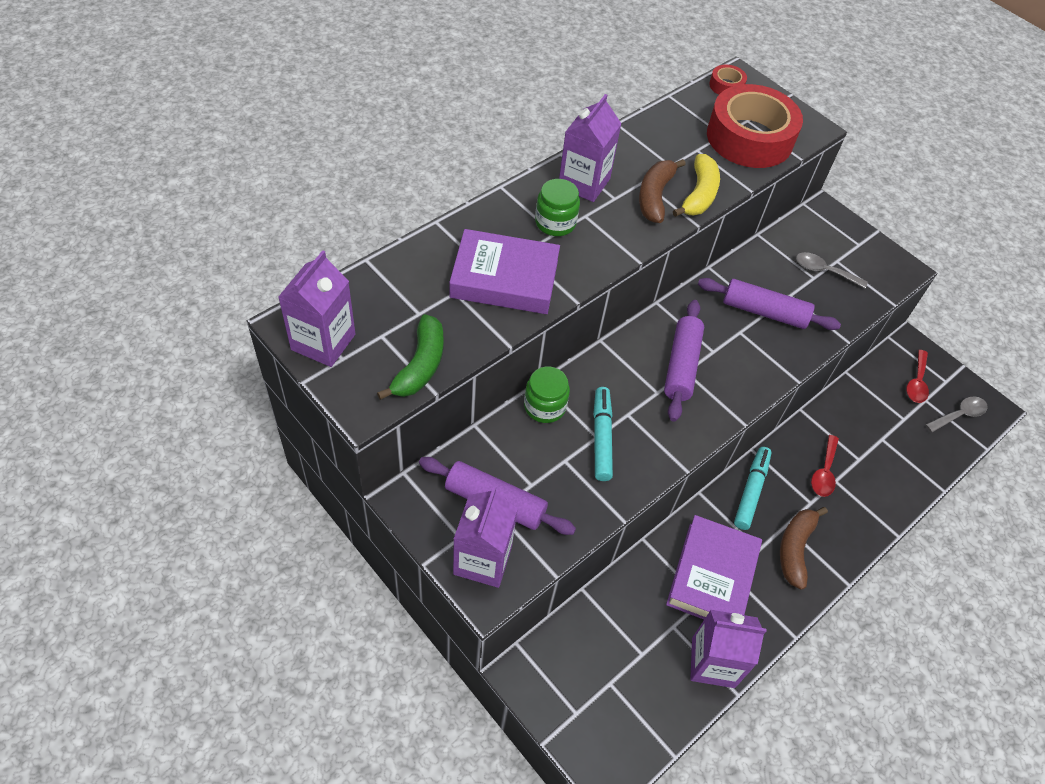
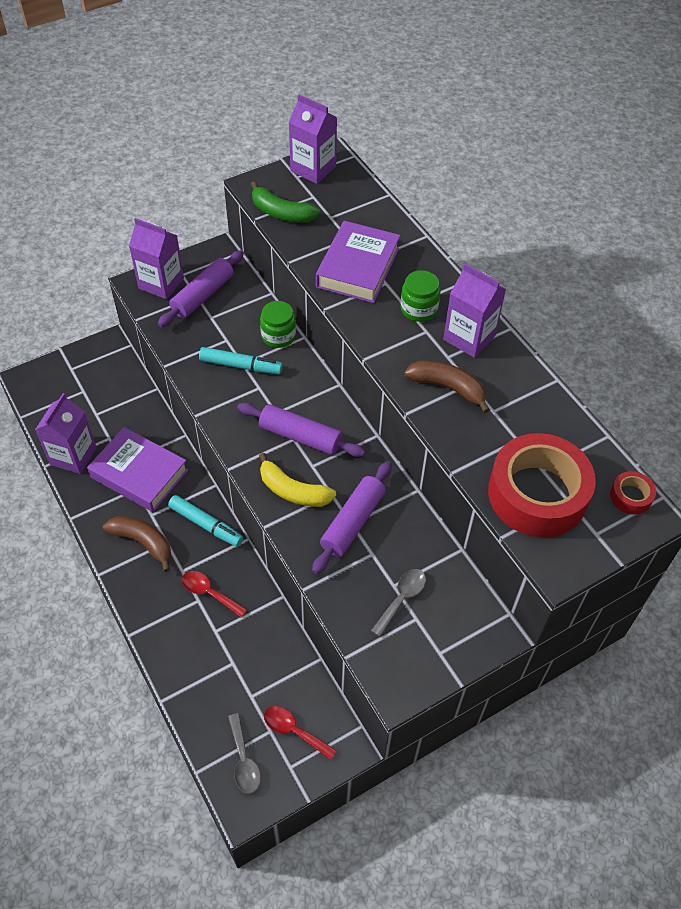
camera: 105 degrees right, 0 degrees up
yellow banana [673,154,720,217] -> yellow banana moved to [259,453,336,507]

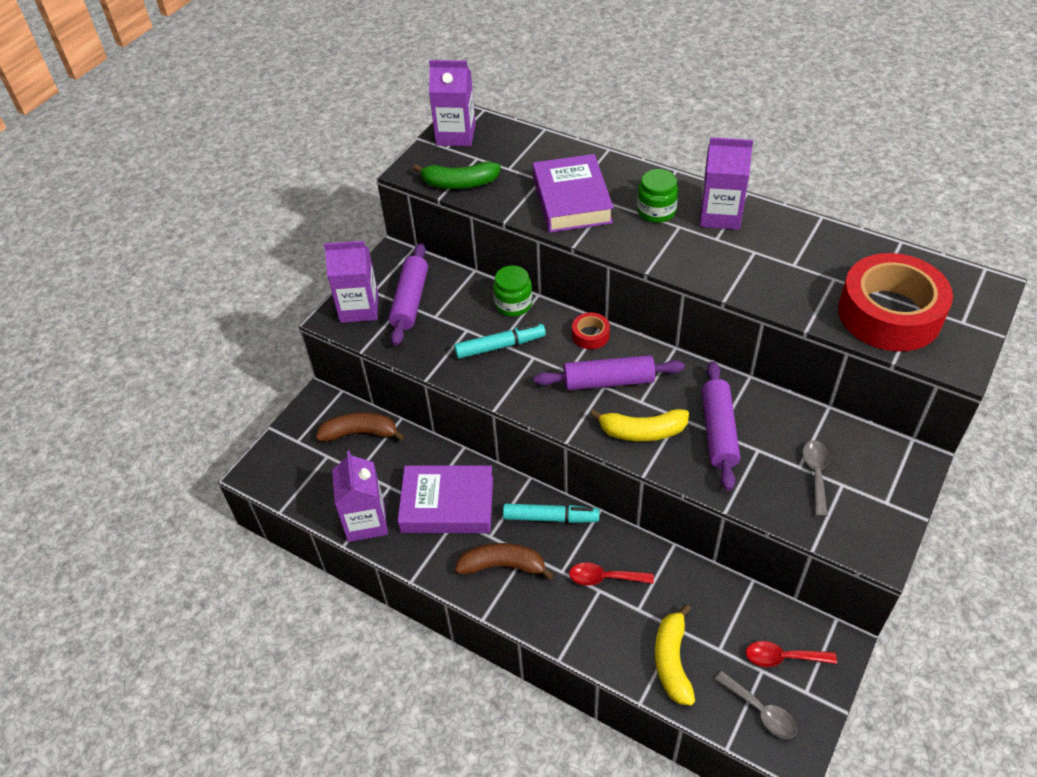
camera: 25 degrees left, 5 degrees down
brown banana [404,361,490,413] -> brown banana moved to [316,412,404,442]
red tape [610,471,656,515] -> red tape moved to [572,313,610,349]
none -> yellow banana [655,604,695,706]

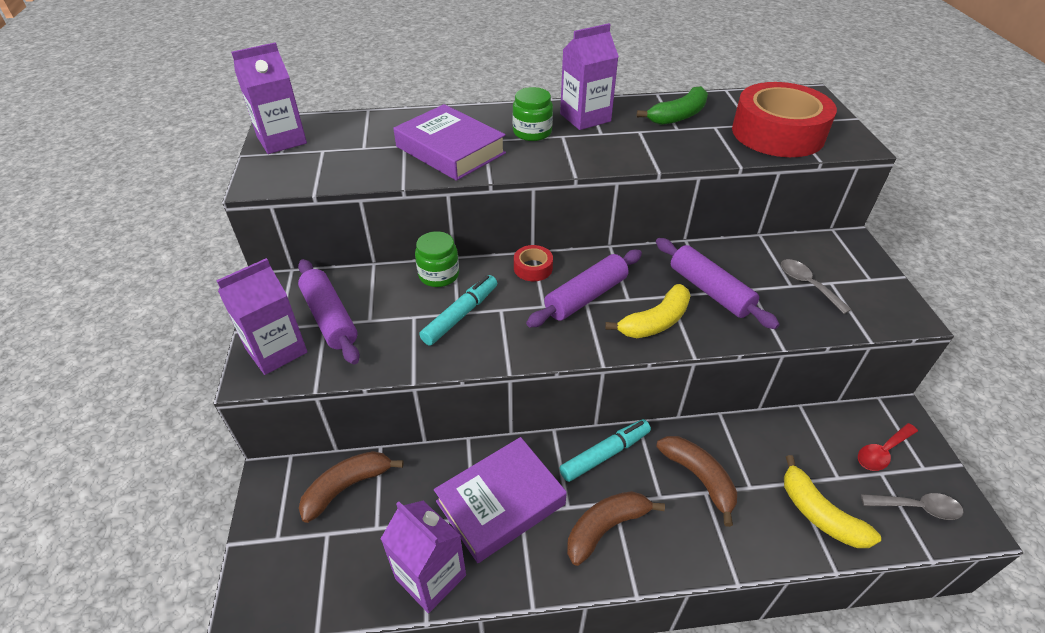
camera: 40 degrees left, 5 degrees down
green banana [413,162,501,189] -> green banana moved to [637,86,708,125]
red spoon [569,562,654,586] -> brown banana [657,436,737,527]

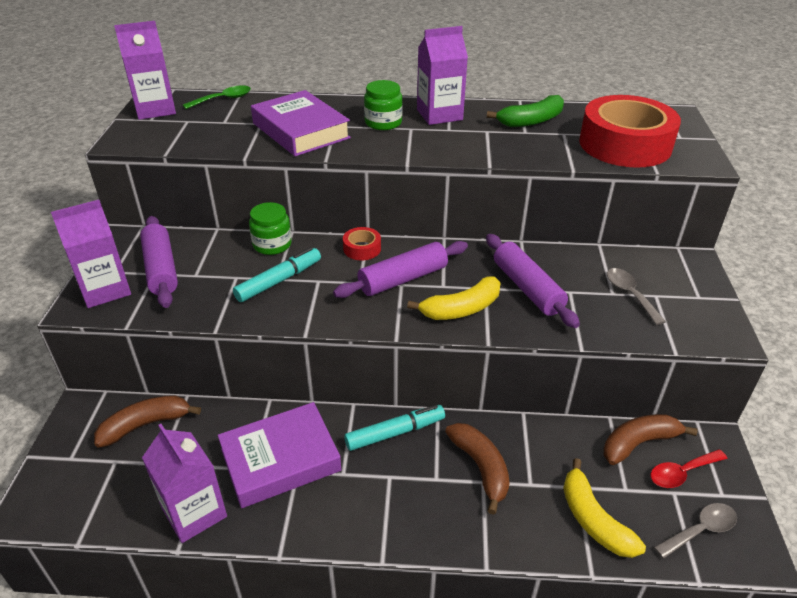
camera: 10 degrees right, 5 degrees down
brown banana [567,491,665,566] -> brown banana moved to [604,414,698,465]
grey spoon [861,493,963,520] -> grey spoon turned 45 degrees counterclockwise [654,503,737,559]
none -> green spoon [183,85,251,109]

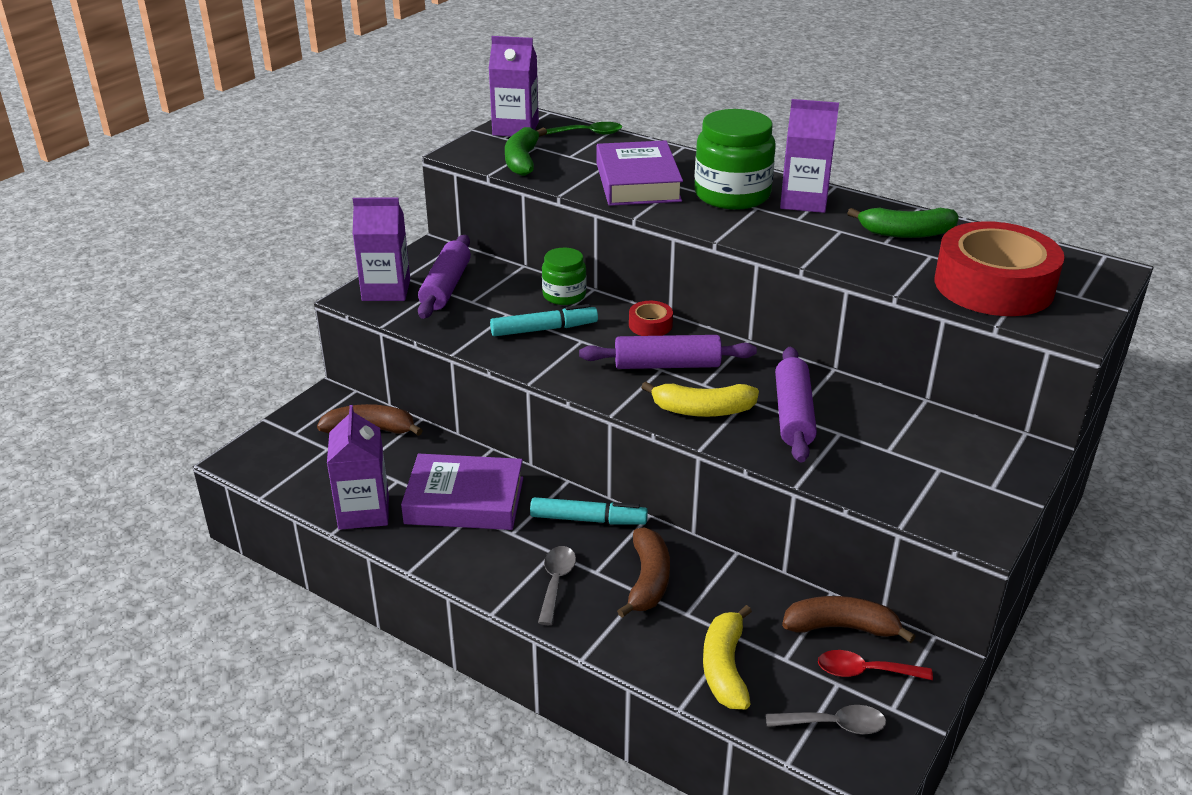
camera: 30 degrees right, 5 degrees down
green jar [364,80,403,130] -> green jar [694,109,776,210], size x1.73
grey spoon [607,268,666,325] -> grey spoon moved to [538,546,576,625]
none -> green banana [505,127,547,176]

